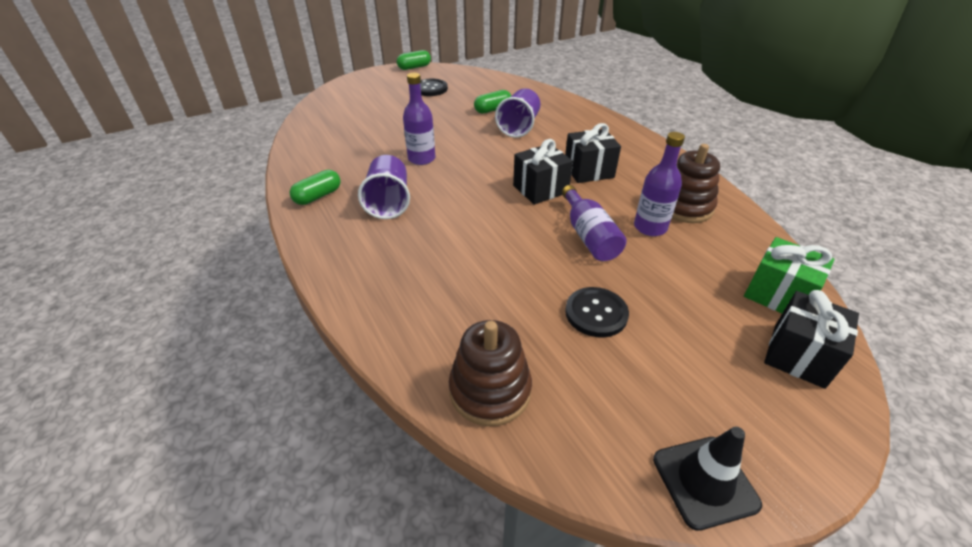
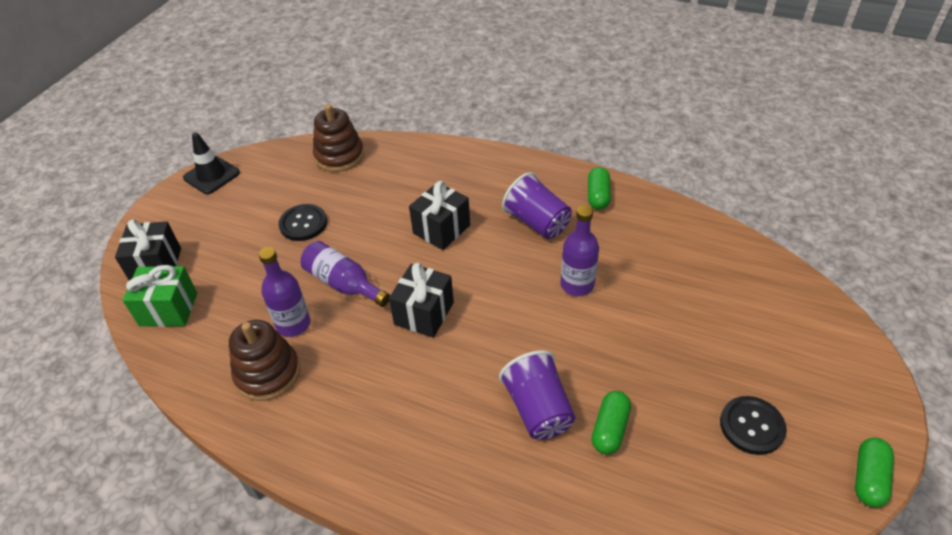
camera: 145 degrees right, 5 degrees up
black gift [565,123,621,183] -> black gift moved to [409,181,470,250]

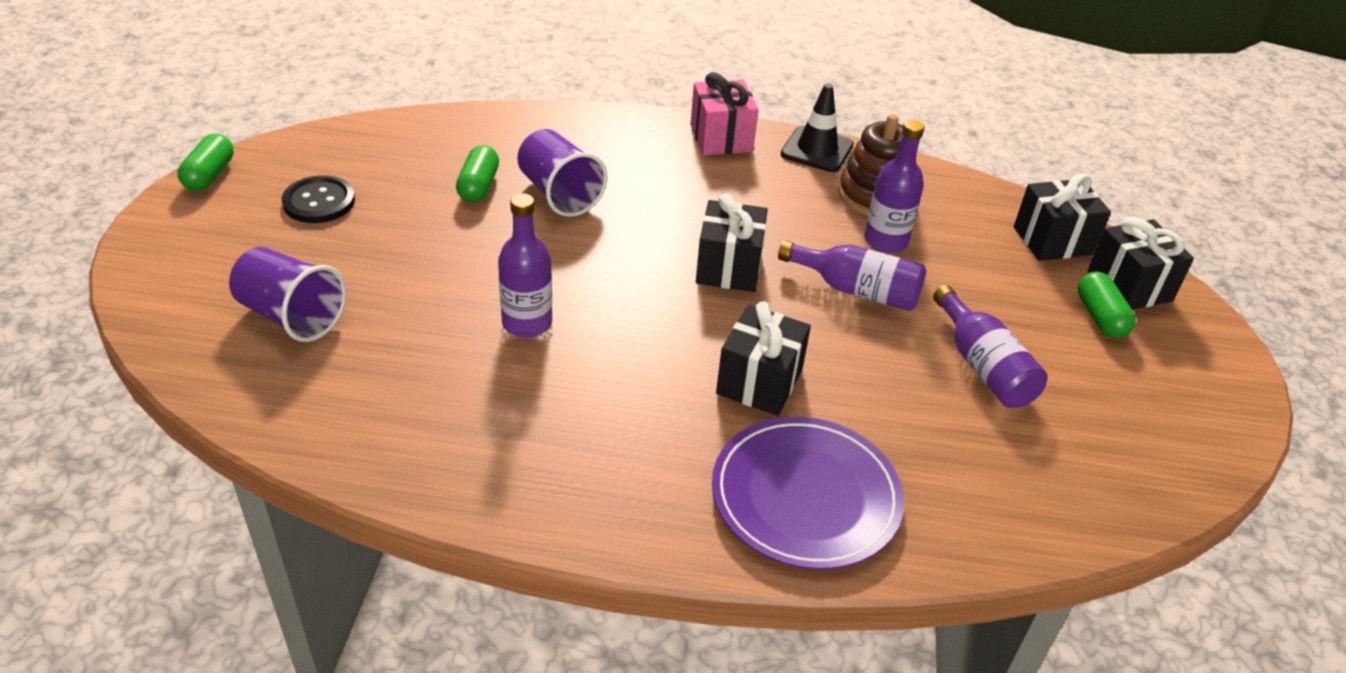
camera: 160 degrees right, 5 degrees down
green gift [123,265,197,327] -> black gift [1014,173,1111,261]
black traffic cone [183,133,240,194] -> black traffic cone moved to [781,83,854,172]
black button [278,204,327,241] -> purple bottle [933,285,1048,408]
brown stacking toy [313,104,364,172] -> none
purple cup [502,172,572,239] -> purple cup moved to [229,247,346,342]
green capsule [588,167,611,210] -> green capsule moved to [1078,271,1136,338]
none -> pink gift [690,72,759,155]
none -> purple plate [712,417,904,569]

